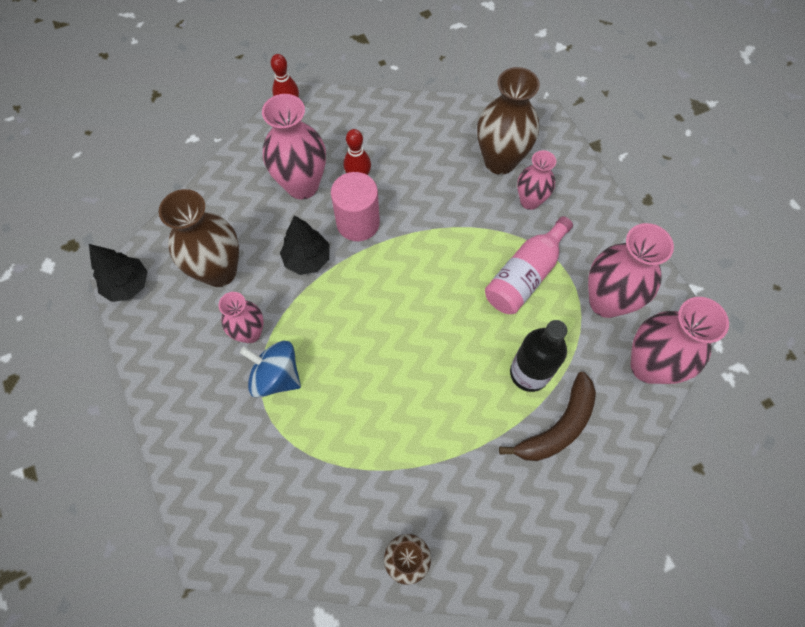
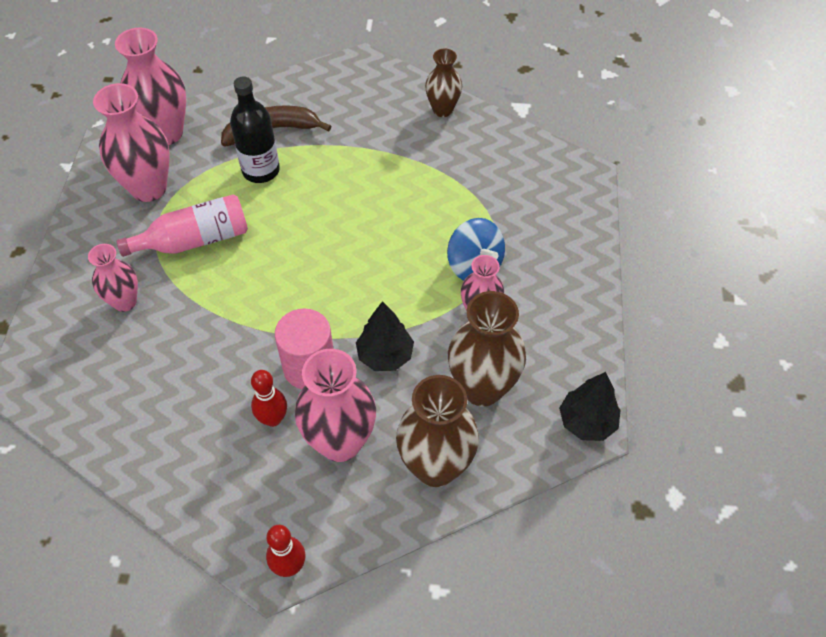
camera: 150 degrees left, 10 degrees down
brown vase [477,67,540,175] -> brown vase moved to [396,375,479,487]

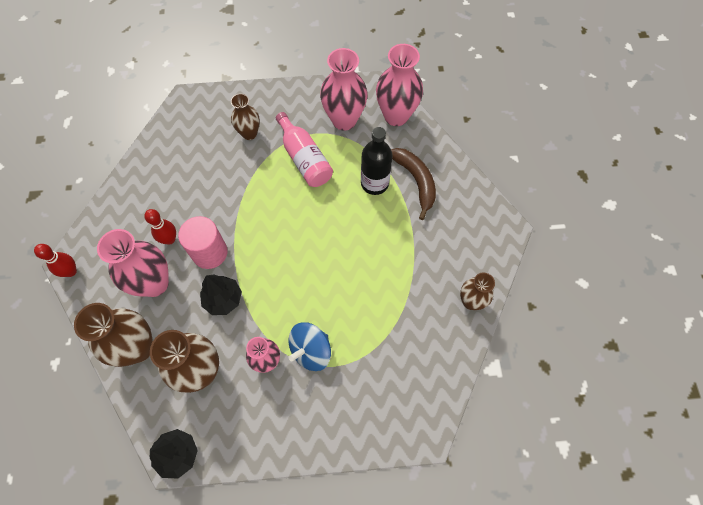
camera: 80 degrees right, 10 degrees up
pink vase [88,244,138,312] -> brown vase [231,93,260,140]

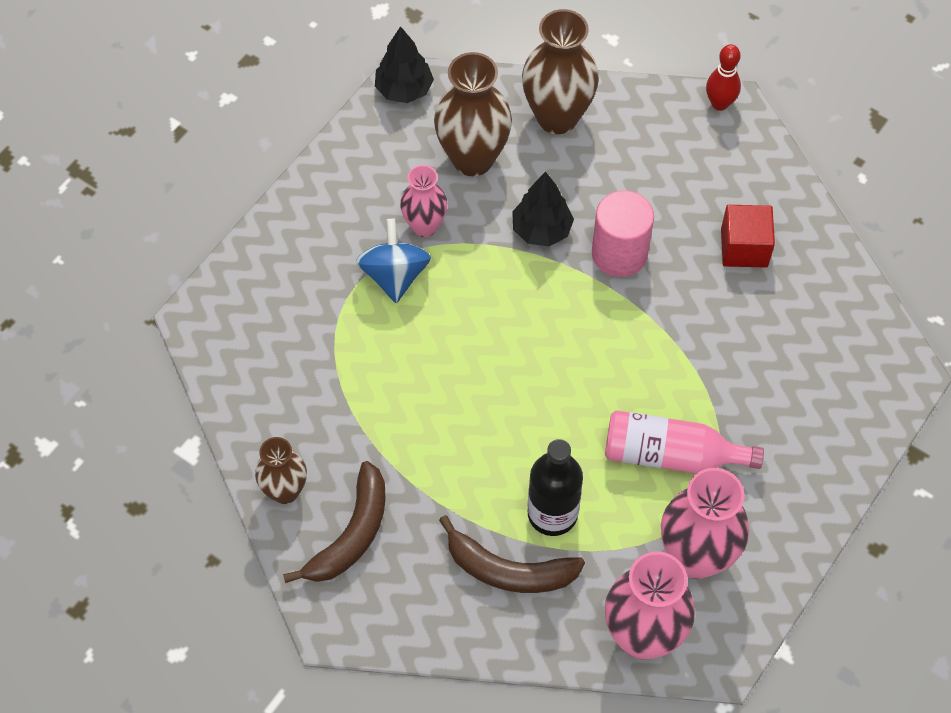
camera: 130 degrees right, 5 degrees down
pink vase [97,229,169,297] -> none
red bowling pin [144,209,176,245] -> none
brown vase [231,93,260,140] -> none
none -> brown banana [283,461,386,583]
none -> red cube [721,205,775,267]

